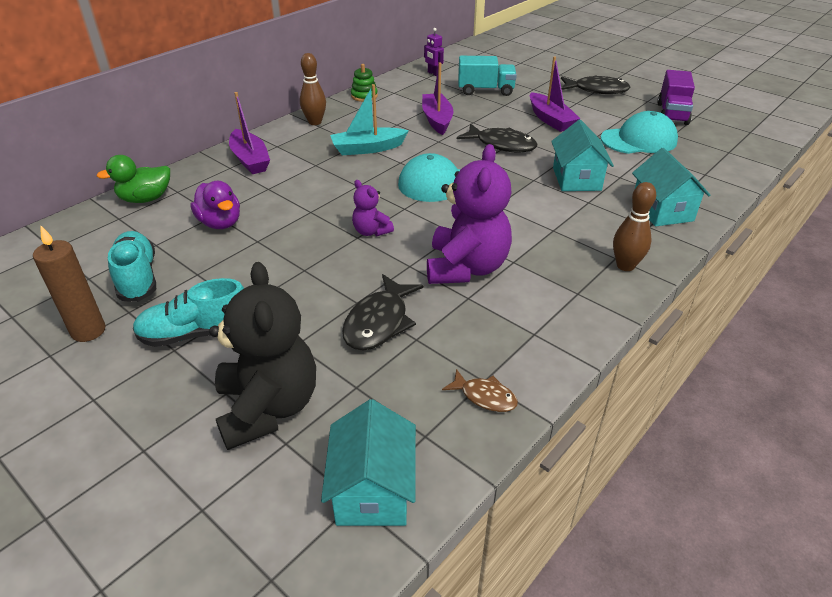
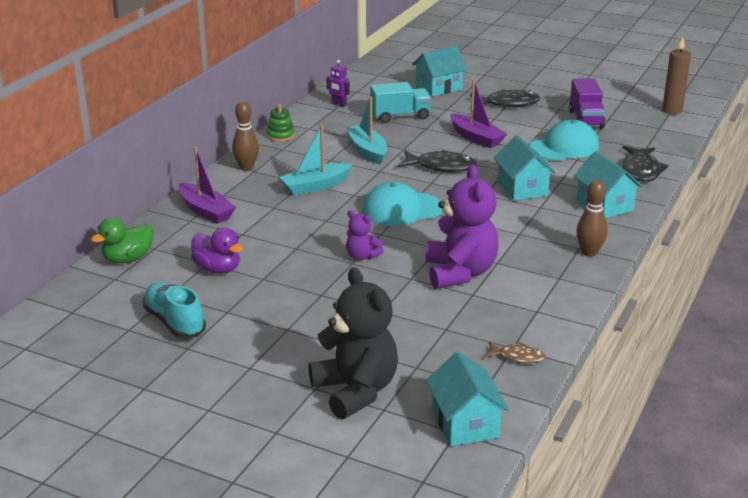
camera: 15 degrees left, 10 degrees down
brown candle [33,226,106,342] -> brown candle moved to [662,38,691,114]
turquoise shoe [133,278,244,347] -> none
black fish [342,274,424,350] -> black fish moved to [622,146,668,182]
purple boat [422,62,453,135] -> turquoise boat [346,97,387,165]
none -> turquoise house [412,46,467,97]

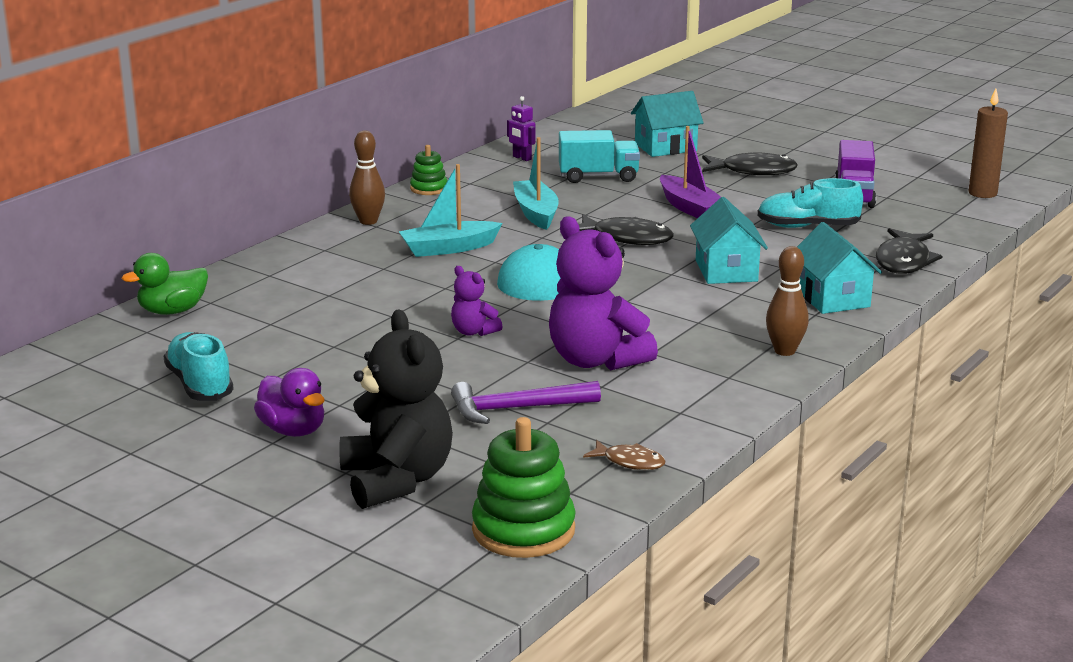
camera: 10 degrees right, 5 degrees down
purple boat [178,147,236,224] -> none
purple duck [191,227,243,274] -> purple duck moved to [254,368,325,437]
purple teddy bear [426,164,499,289] -> purple teddy bear turned 135 degrees clockwise [549,216,658,371]
turquoise house [426,351,509,447] -> green stacking toy [472,417,576,558]
turquoise cap [529,119,599,161] -> turquoise shoe [757,178,863,228]
none -> purple hammer [451,381,601,424]

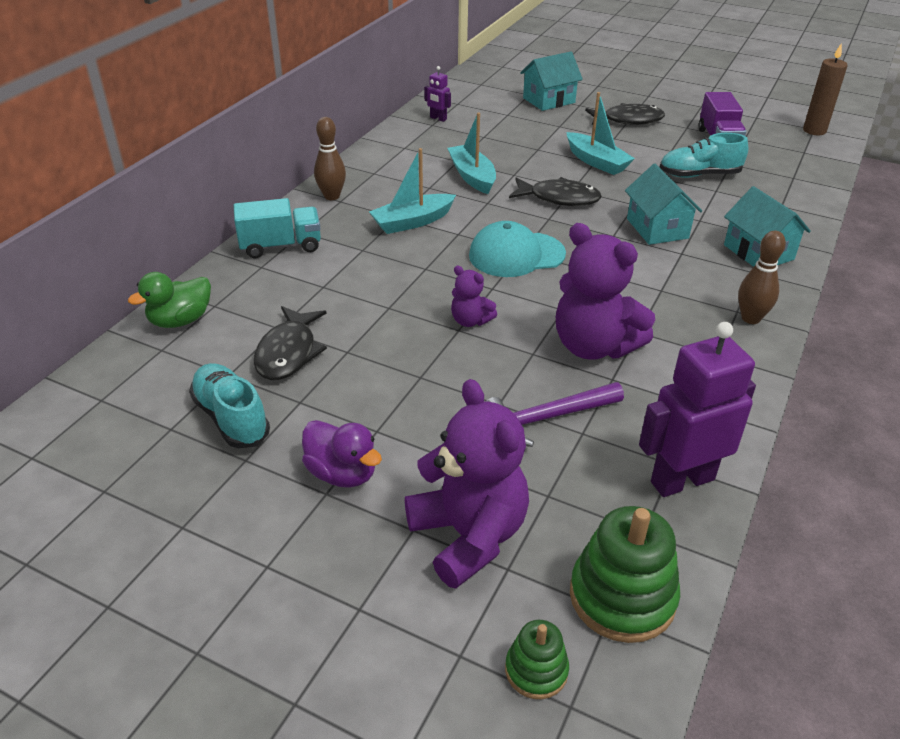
camera: 10 degrees left, 15 degrees up
black teddy bear [339,310,453,509] -> purple teddy bear [405,379,529,589]
green stacking toy [410,145,448,195] -> green stacking toy moved to [505,620,569,699]
turquoise truck [559,130,640,183] -> turquoise truck moved to [233,198,321,258]
brown fish [583,440,665,470] -> purple robot [639,322,756,497]
purple boat [660,126,721,218] -> turquoise boat [566,92,635,175]
black fish [876,228,943,274] -> black fish moved to [254,306,327,380]

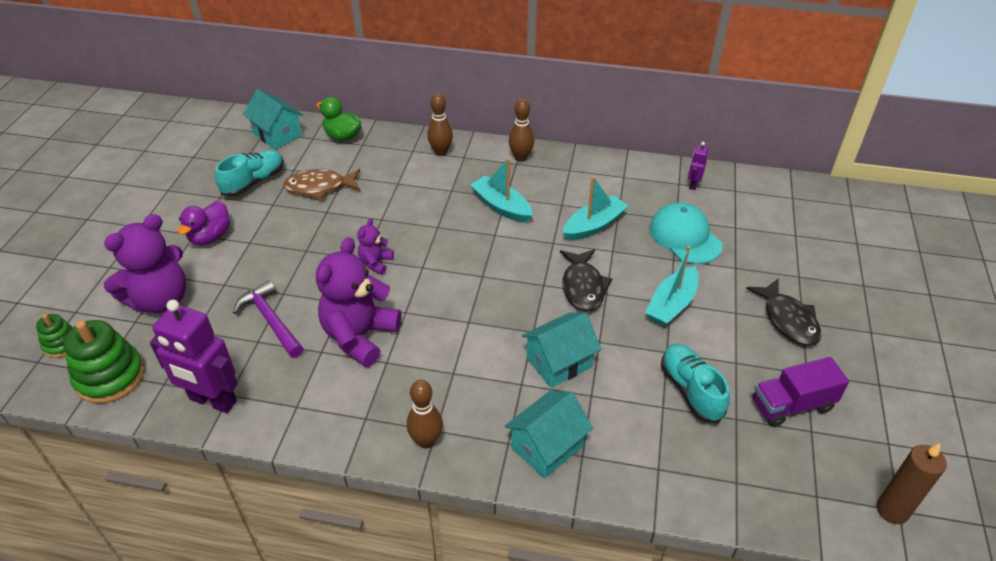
camera: 75 degrees right, 5 degrees up
turquoise truck [233,198,321,258] -> brown bowling pin [427,93,453,156]
black fish [254,306,327,380] -> brown fish [283,169,360,200]
turquoise cap [469,221,566,277] -> turquoise cap moved to [649,202,723,264]
turquoise house [520,51,583,111] -> turquoise house moved to [243,89,303,149]
purple robot [639,322,756,497] -> purple robot turned 150 degrees clockwise [150,300,238,413]

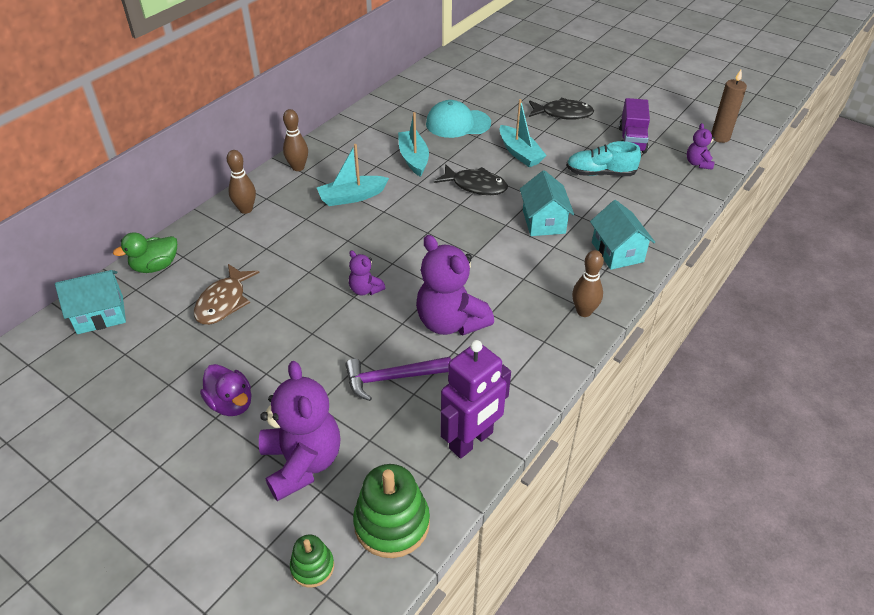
camera: 65 degrees left, 0 degrees up
turquoise shoe [215,150,284,197] -> none
purple robot [688,142,709,190] -> none
none -> purple teddy bear [687,123,715,170]

